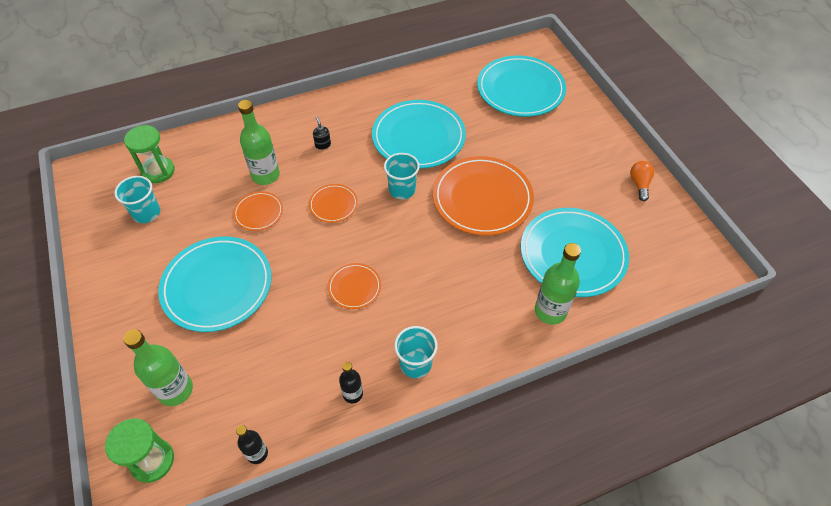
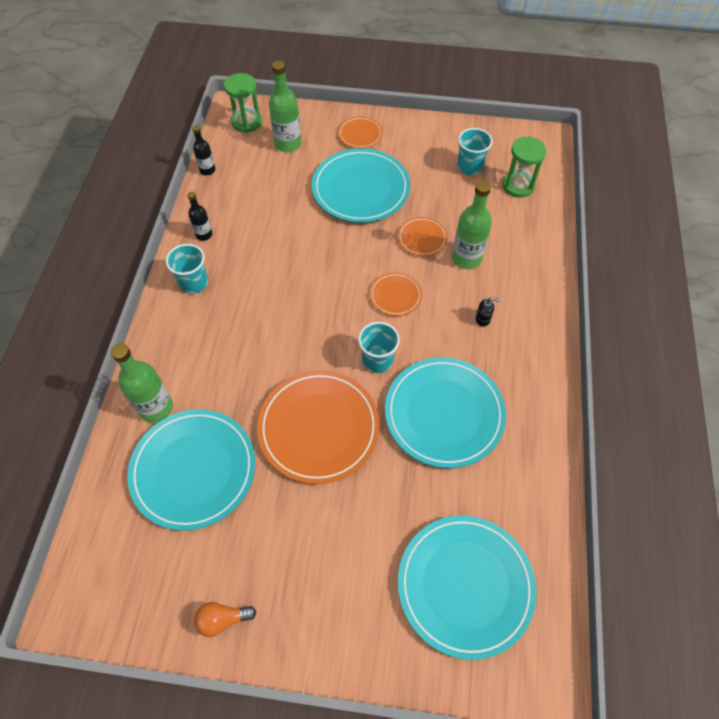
camera: 120 degrees right, 5 degrees up
orange plate [328,263,381,309] -> orange plate moved to [338,117,383,148]
orange light bulb [630,161,654,201] -> orange light bulb turned 135 degrees clockwise [194,602,256,637]

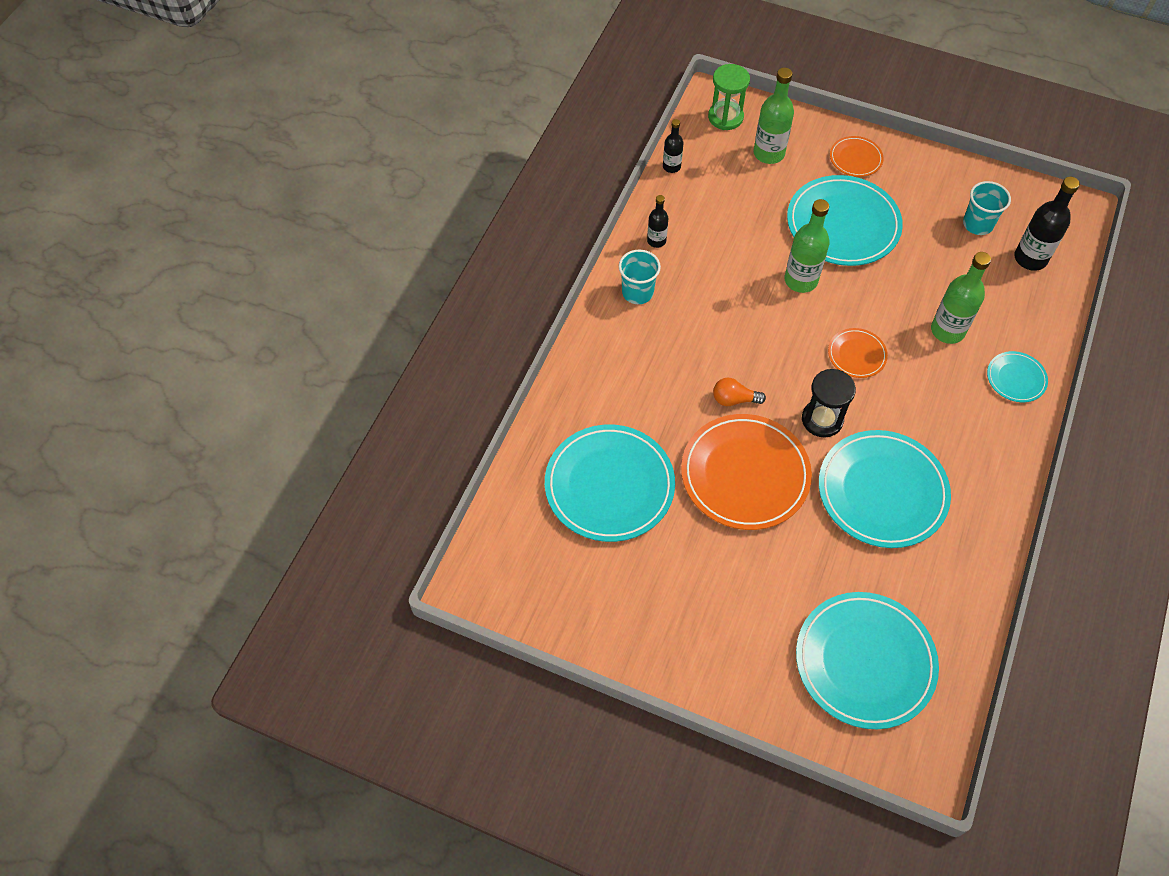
camera: 15 degrees right, 0 degrees up
green bottle [111,343,173,423] -> green bottle moved to [784,199,830,293]
orange light bulb [194,602,256,637] -> orange light bulb moved to [713,377,766,406]
turquoise cup [358,322,400,373] -> black hourglass [802,369,856,438]
orange plate [398,217,448,256] -> none
black soap dispenser [476,297,501,327] -> none
green hourglass [502,136,546,197] -> black bottle [1014,177,1080,271]
none -> turquoise plate [987,351,1048,402]

